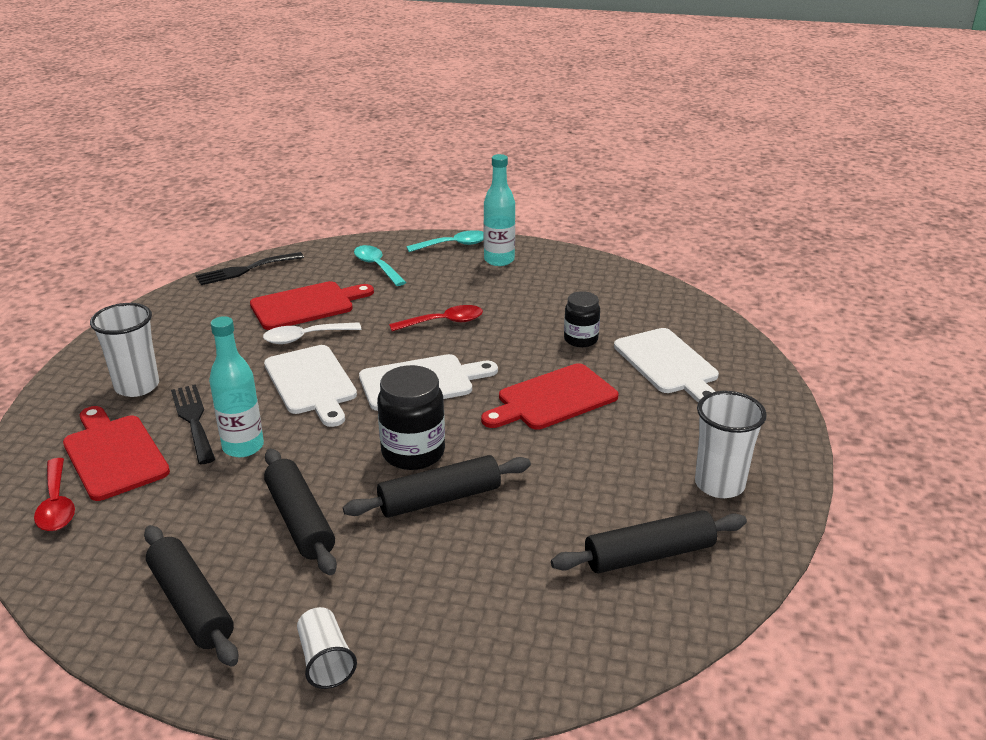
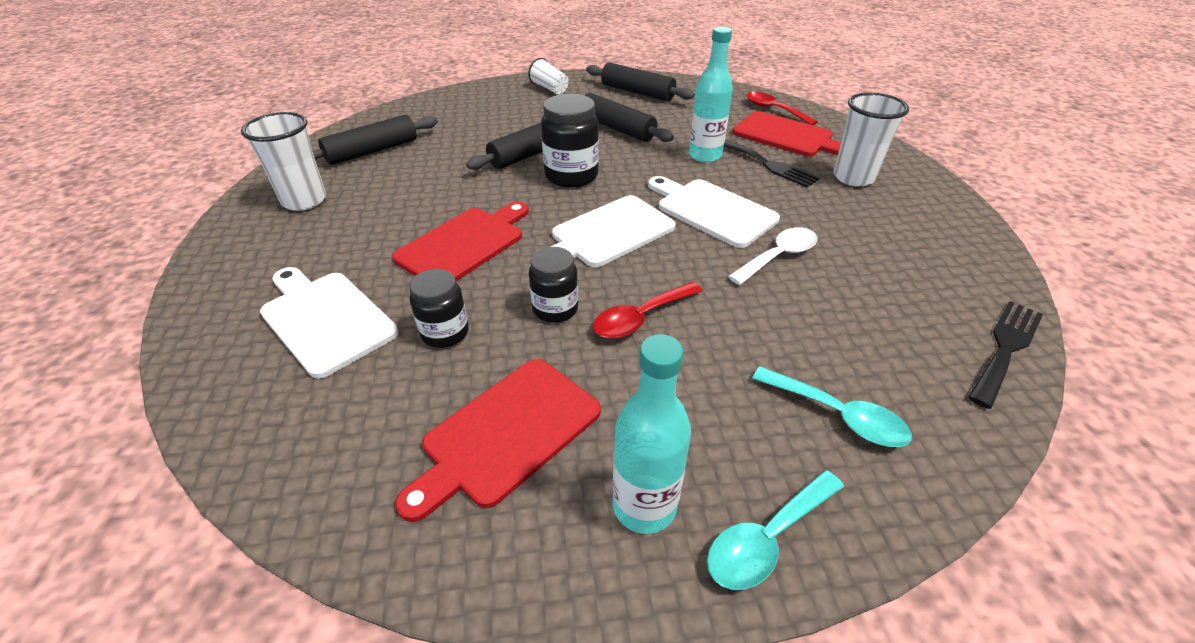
camera: 160 degrees right, 10 degrees up
red cutting board [250,281,374,330] -> red cutting board moved to [395,359,601,522]
none -> black jar [529,247,578,323]

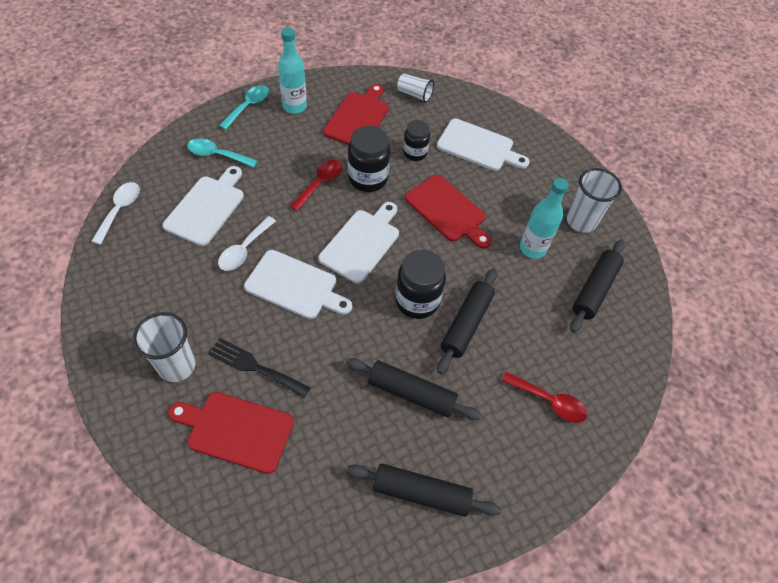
camera: 155 degrees right, 15 degrees up
red cutting board [392,201,529,281] -> red cutting board turned 60 degrees counterclockwise [405,175,491,249]
white cup [528,58,569,94] -> white cup moved to [397,74,434,103]
black jar [529,247,578,323] -> black jar [348,126,390,192], size x1.57
turquoise bottle [689,27,733,163] -> turquoise bottle moved to [520,178,569,259]
red spoon [746,92,818,125] -> red spoon moved to [502,372,587,423]
black fork [968,301,1043,409] -> white spoon [91,182,140,245]
none -> white cutting board [163,166,244,246]

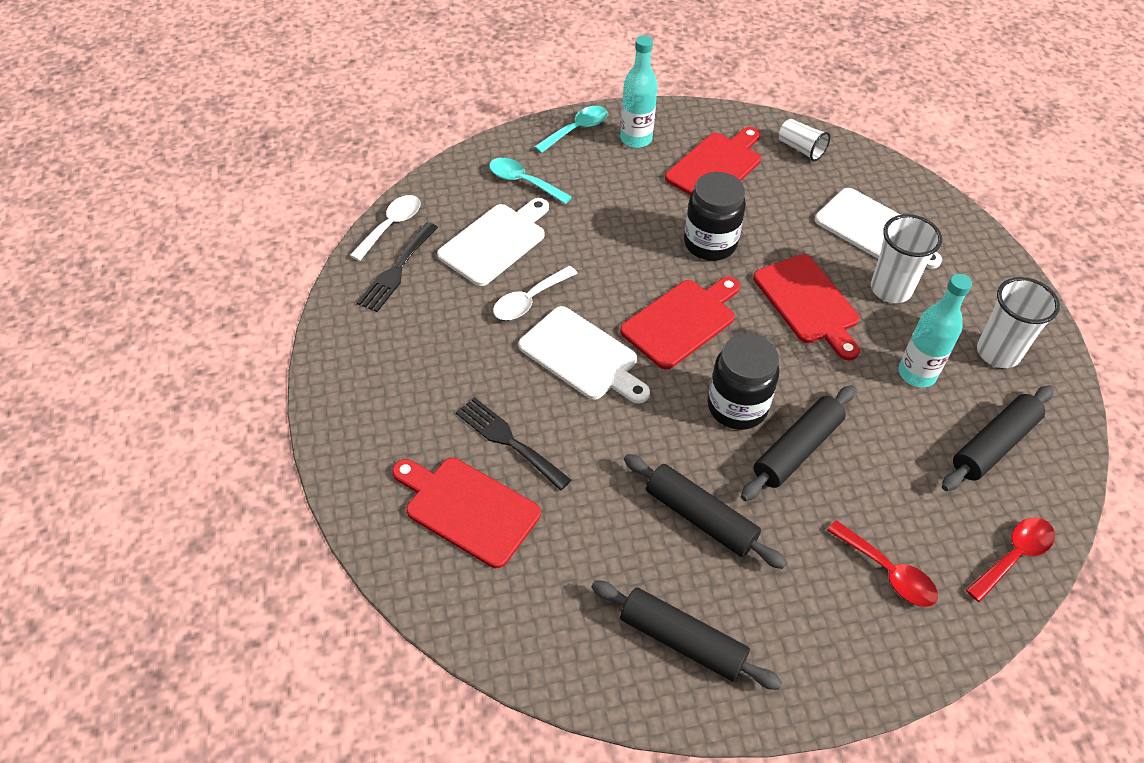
camera: 20 degrees right, 5 degrees down
white cup [133,312,195,382] -> white cup moved to [871,214,942,303]
red spoon [290,160,342,211] -> red spoon moved to [966,518,1055,602]
white cutting board [319,202,399,283] -> red cutting board [620,277,740,370]
black jar [403,120,430,161] -> none
none -> black fork [357,222,438,312]

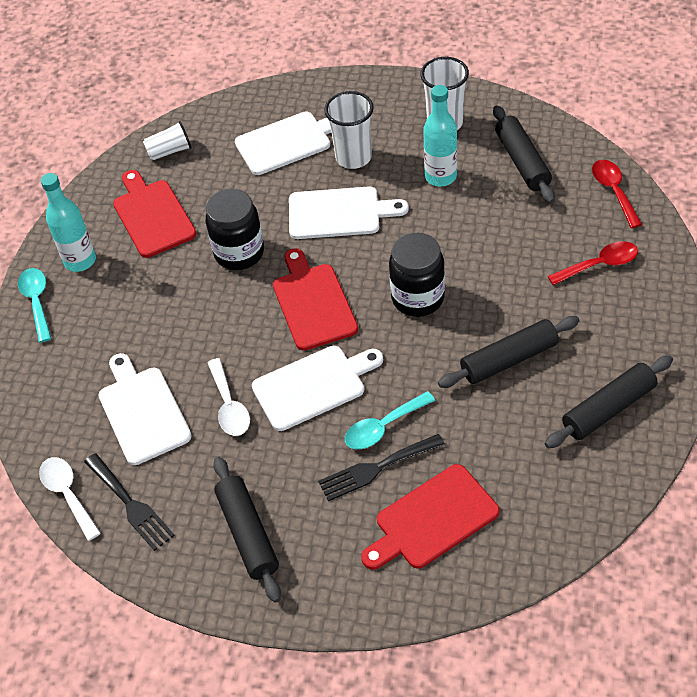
camera: 60 degrees left, 0 degrees up
turquoise spoon [489,158,572,204] -> turquoise spoon moved to [345,391,435,449]
black rolling pin [741,385,856,501] -> black rolling pin moved to [213,457,281,603]
red cutting board [753,254,860,360] -> white cutting board [289,186,409,239]

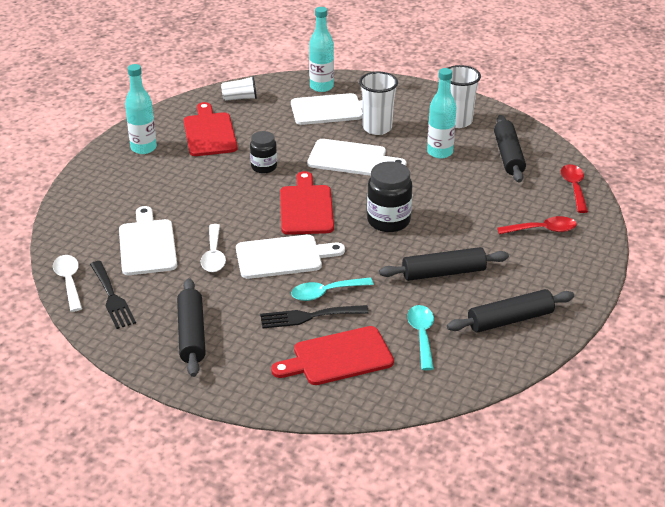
camera: 10 degrees right, 15 degrees down
turquoise spoon [18,268,52,343] -> turquoise spoon moved to [407,305,434,370]
black jar [206,189,264,270] -> black jar [250,131,277,173], size x0.64
none -> turquoise bottle [309,7,334,92]

